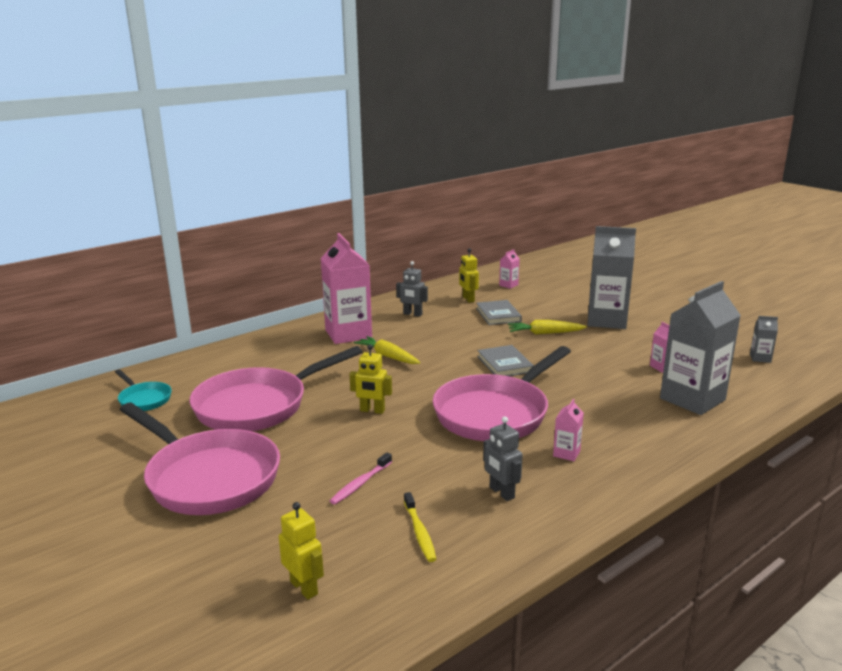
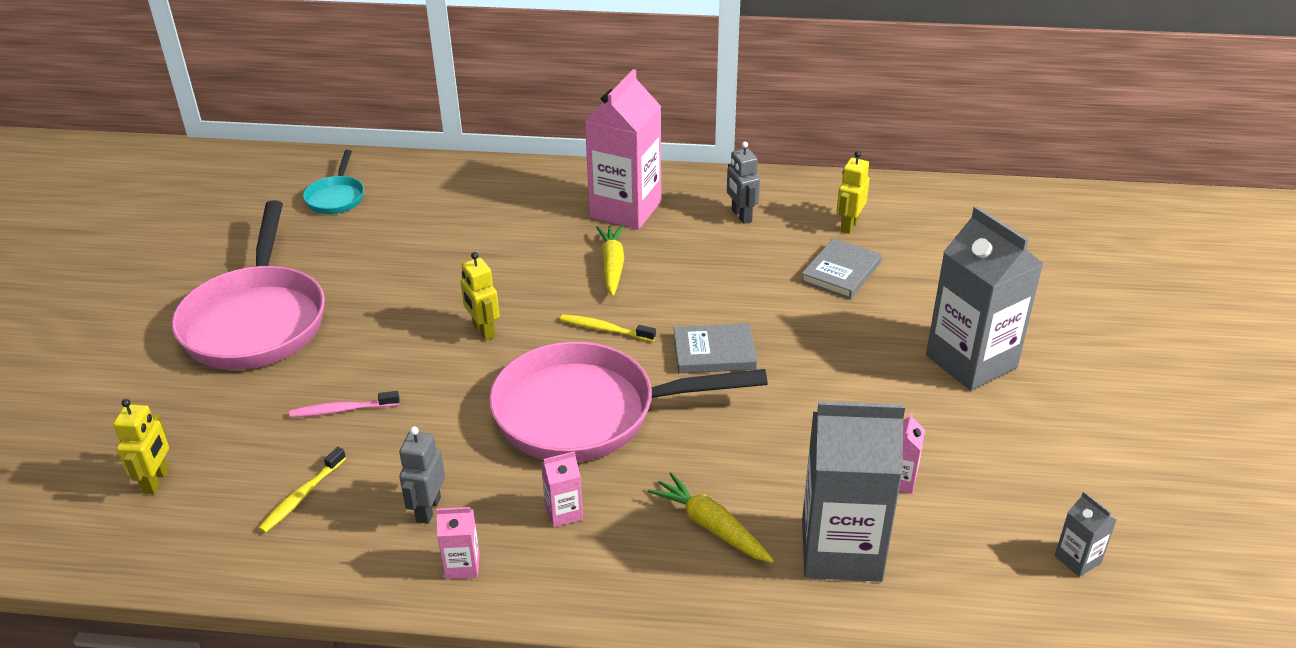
camera: 45 degrees right, 15 degrees up
pink pan [189,346,362,431] -> none
grey book [477,345,534,376] -> grey book turned 60 degrees clockwise [673,323,757,373]
pink carton [499,249,520,289] -> pink carton moved to [436,507,480,579]
yellow carrot [508,320,587,335] -> yellow carrot moved to [647,472,774,563]
none -> yellow toothbrush [560,314,656,342]

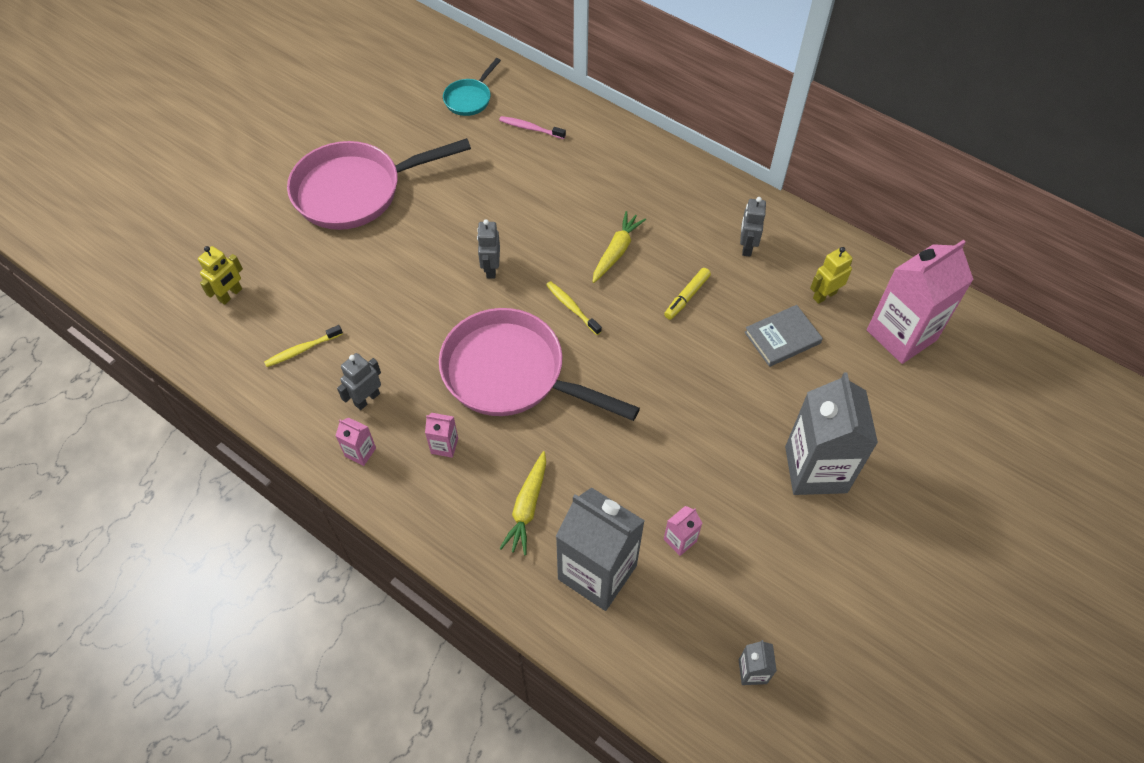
camera: 30 degrees right, 20 degrees up
pink pan [172,200,325,370] -> pink pan turned 45 degrees clockwise [287,138,471,230]
pink toothbrush [289,391,399,418] -> pink toothbrush moved to [499,116,566,139]
yellow robot [461,252,500,340] -> grey robot [477,219,500,279]
pink carton [585,69,661,229] -> pink carton moved to [867,240,974,364]
yellow carrot [647,472,774,563] -> yellow carrot turned 150 degrees counterclockwise [499,451,546,555]
grey book [673,323,757,373] -> none
none -> yellow marker [664,268,711,320]

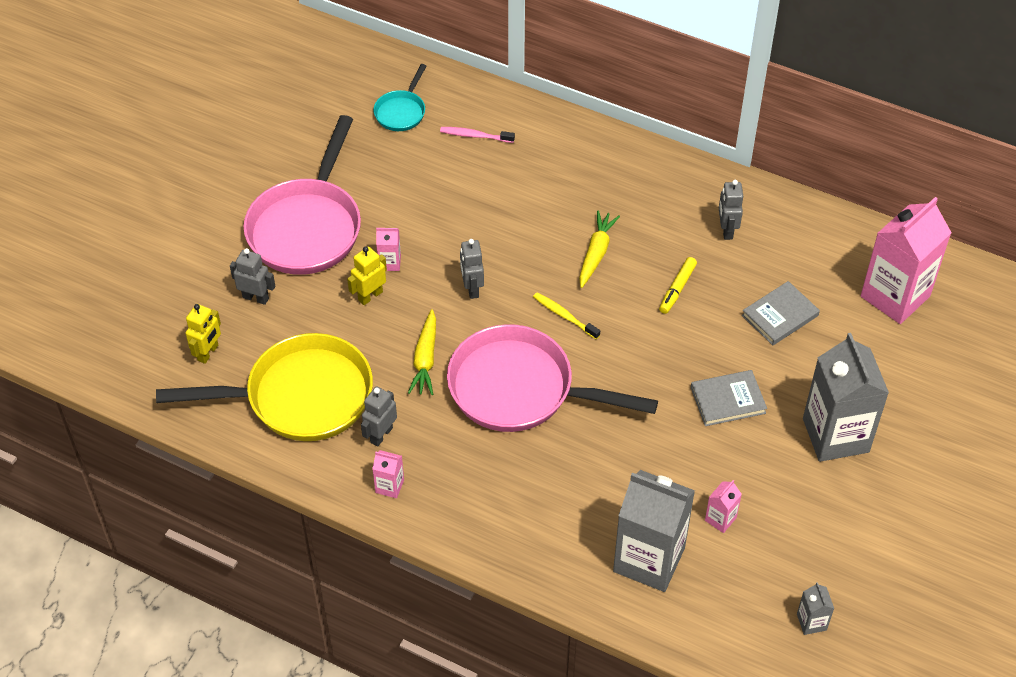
camera: 10 degrees left, 5 degrees down
yellow toothbrush [264,325,343,367] -> yellow pan [156,333,373,441]
pink pan [287,138,471,230] -> pink pan turned 45 degrees counterclockwise [243,115,361,275]
pink carton [425,413,458,458] -> pink carton moved to [376,228,401,271]
yellow carrot [499,451,546,555] -> yellow carrot moved to [408,309,436,395]
yellow robot [810,247,852,304] -> yellow robot moved to [347,246,387,305]
none -> grey robot [230,248,275,305]
none -> grey book [691,370,767,426]

